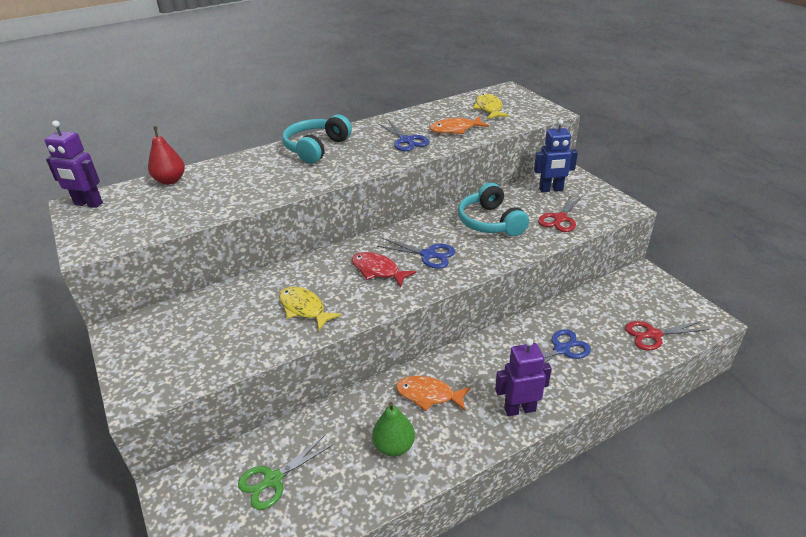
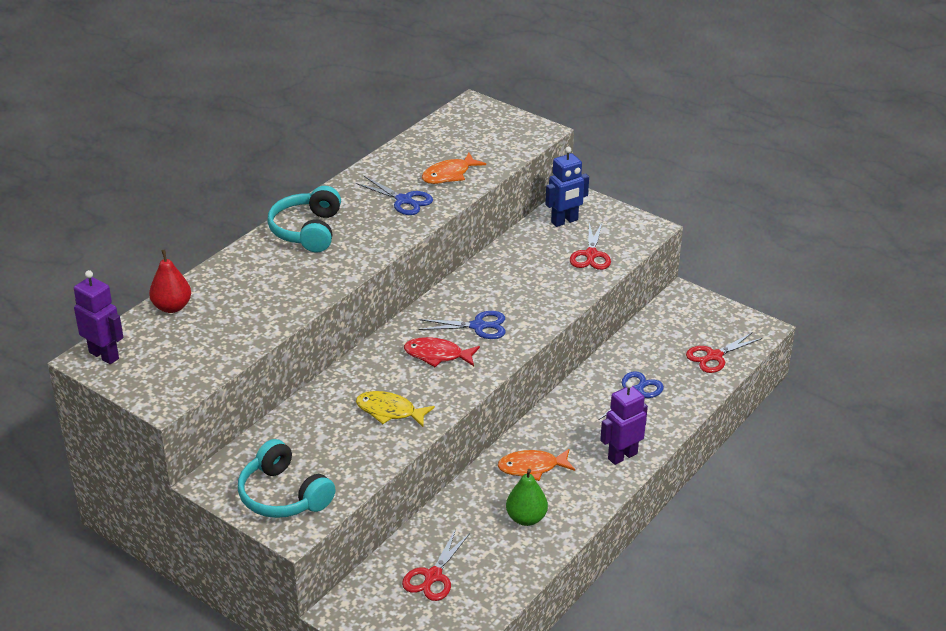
camera: 25 degrees left, 0 degrees up
purple robot [44,120,103,208] -> purple robot turned 135 degrees counterclockwise [74,270,124,364]
green scissors [238,436,333,510] -> red scissors [402,529,470,601]
turquoise headphones [458,183,529,236] -> turquoise headphones moved to [238,439,335,518]
yellow fish [473,94,509,119] -> none

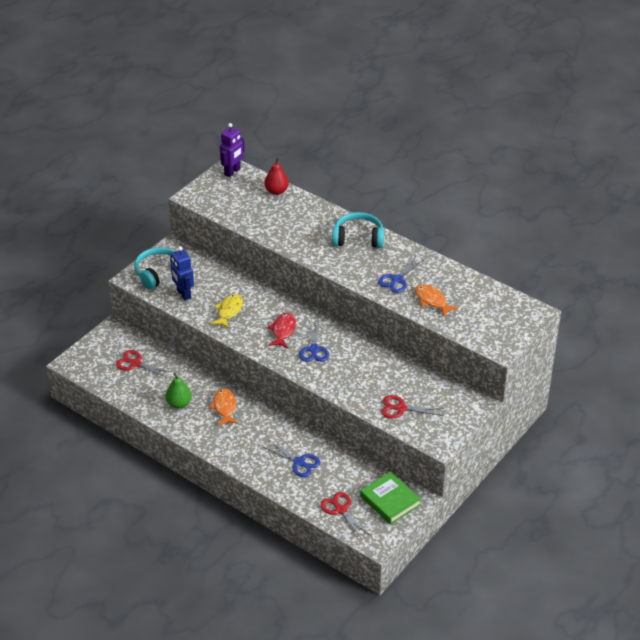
camera: 90 degrees right, 5 degrees up
blue robot [545,147,589,227] -> blue robot moved to [171,246,194,301]
purple robot [600,381,648,465] -> none
none -> green book [360,471,421,525]

